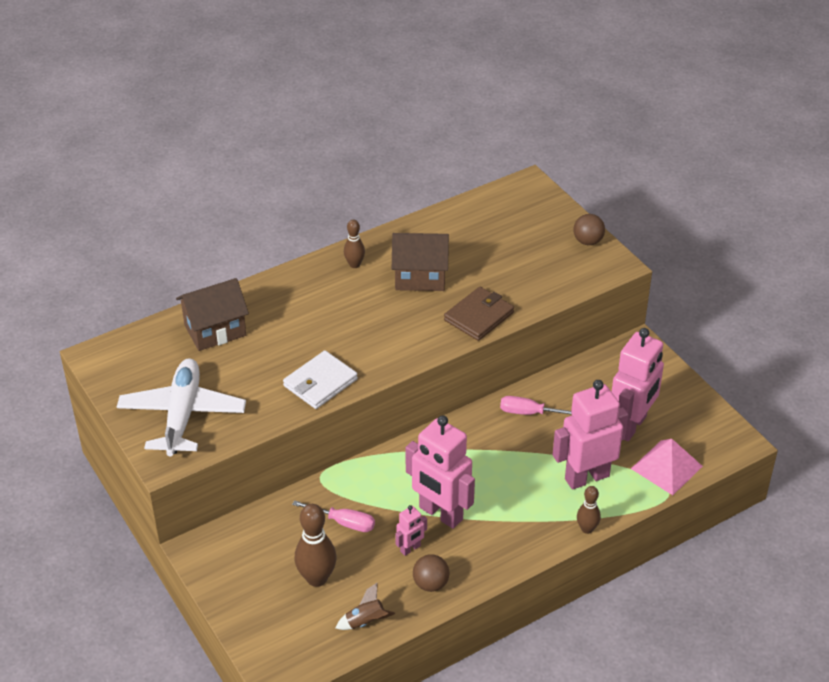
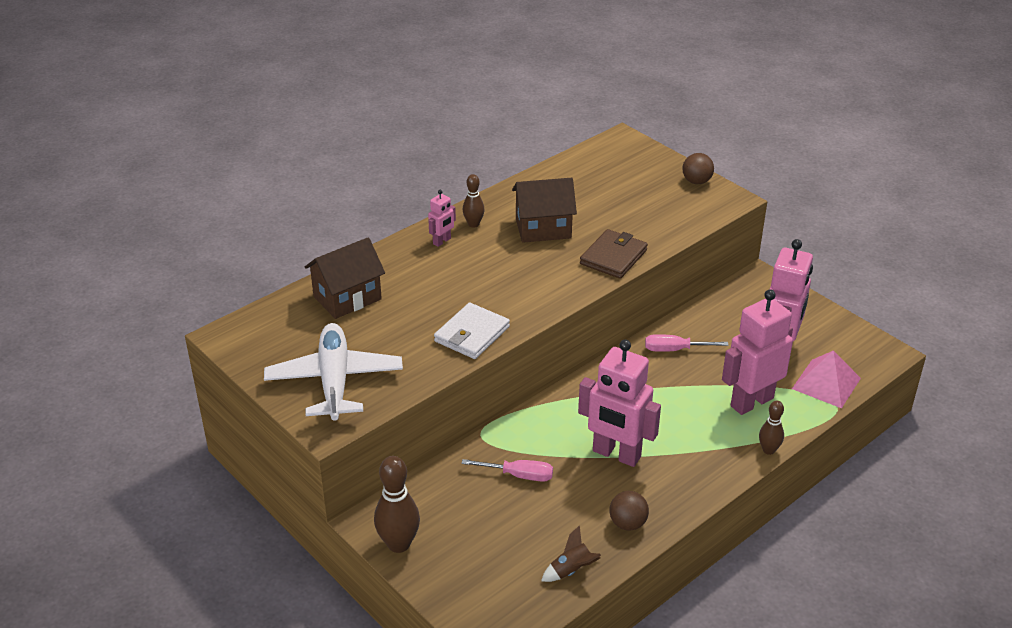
camera: 10 degrees left, 5 degrees down
brown bowling pin [294,504,336,587] -> brown bowling pin moved to [374,456,420,553]
pink robot [395,505,427,556] -> pink robot moved to [428,190,456,247]

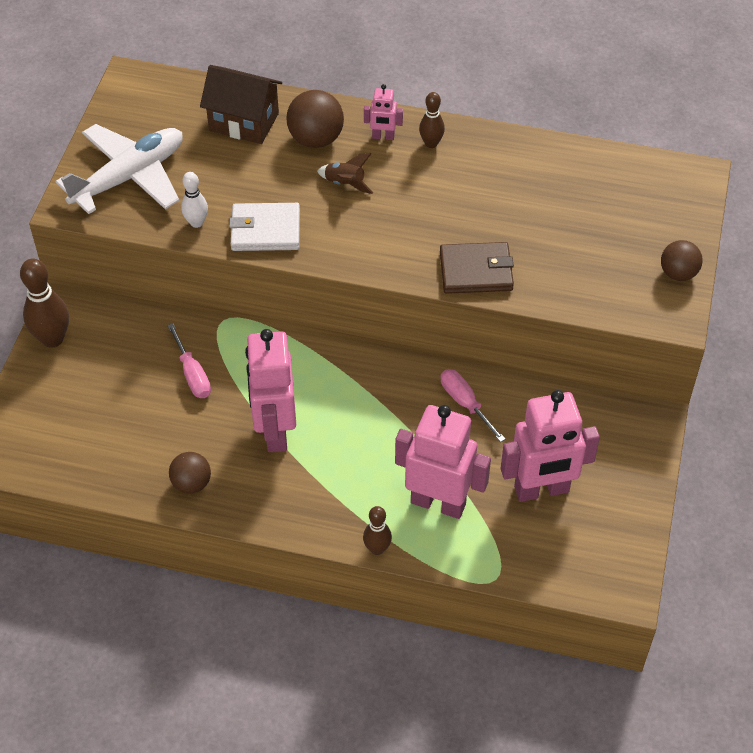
camera: 55 degrees right, 15 degrees up
brown house [512,178,577,243] -> none
brown rocket [541,525,601,582] -> brown rocket moved to [317,153,373,194]
pink pyramid [792,350,861,408] -> none
none -> white bowling pin [181,172,208,228]
none -> brown ball [286,90,344,148]

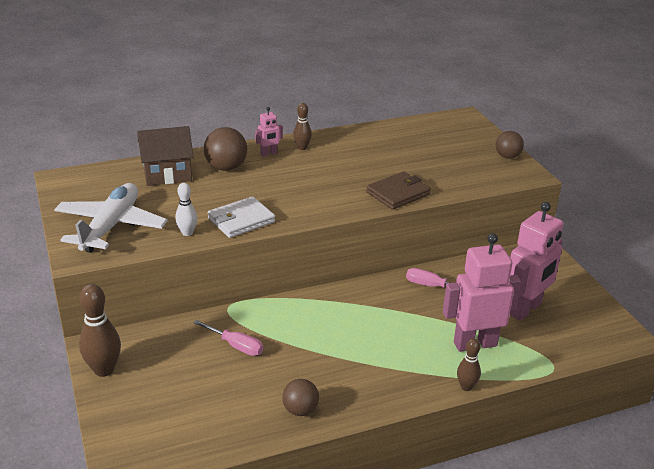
camera: 35 degrees left, 20 degrees down
pink robot [245,329,296,452] -> none
brown rocket [317,153,373,194] -> none

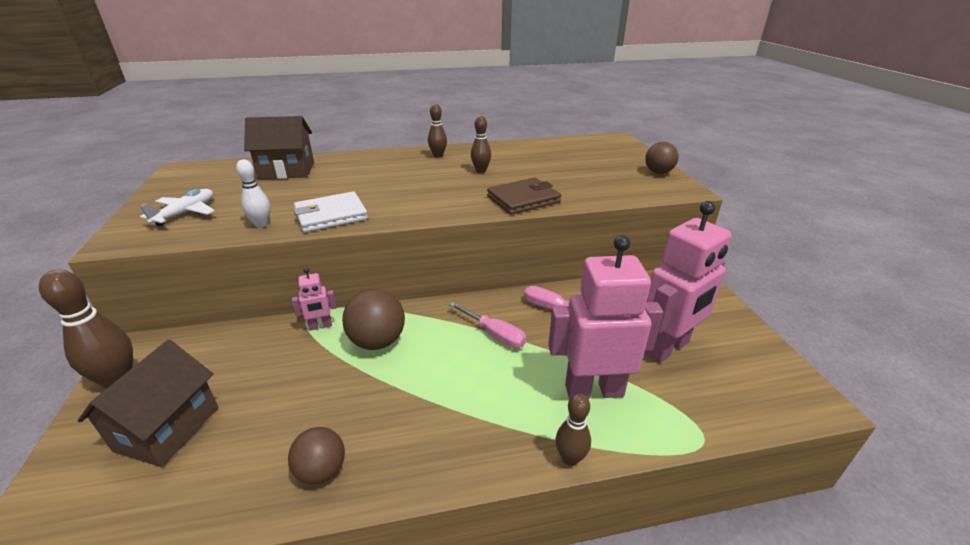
camera: 10 degrees right, 0 degrees up
white plane [54,183,168,253] -> white plane [140,189,215,226], size x0.55
pink screwdriver [193,320,263,356] -> pink screwdriver moved to [449,302,527,348]
brown ball [204,127,247,171] -> brown ball moved to [342,289,405,350]
pink robot [255,107,283,157] -> pink robot moved to [292,268,337,331]
none -> brown house [78,340,219,467]
none -> brown bowling pin [471,116,491,173]

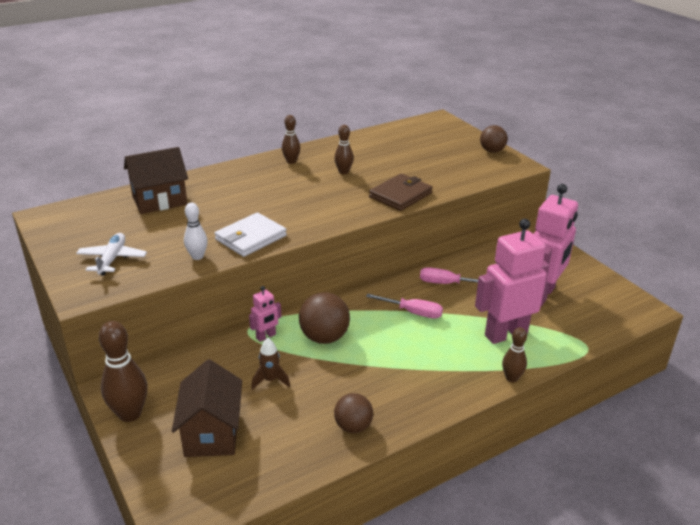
camera: 20 degrees left, 0 degrees up
none -> brown rocket [251,338,290,390]

